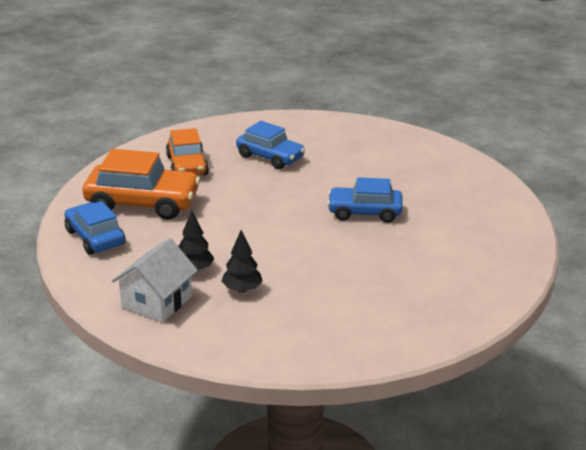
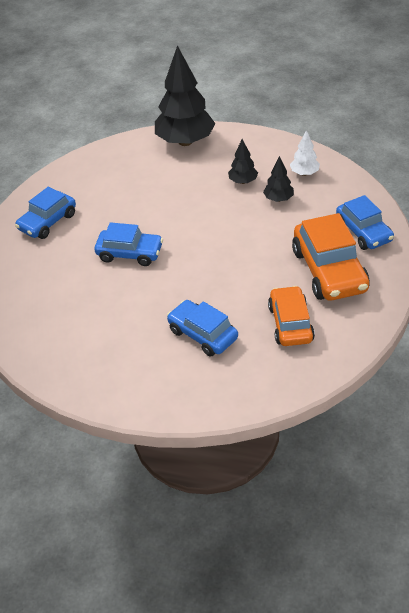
camera: 170 degrees left, 15 degrees up
orange car [83,149,200,220] -> orange car turned 120 degrees counterclockwise [292,213,370,301]
white house [112,238,198,322] -> white tree [290,130,320,176]
none -> blue car [15,187,76,239]
none -> black tree [155,45,215,146]

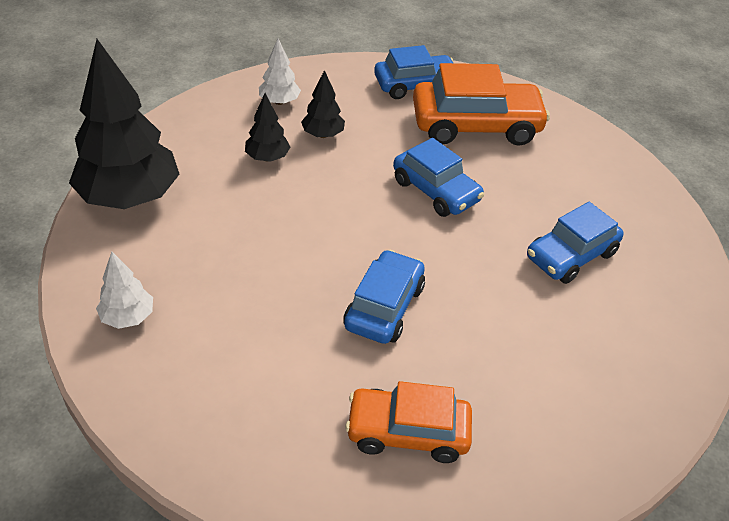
camera: 85 degrees left, 0 degrees up
blue car [15,187,76,239] -> blue car moved to [393,138,484,217]
orange car [268,286,315,346] -> orange car moved to [345,381,472,463]
none -> white tree [96,252,153,329]

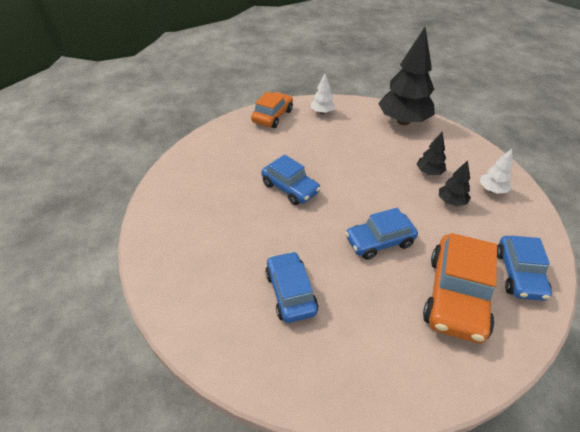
camera: 115 degrees right, 0 degrees up
orange car [345,381,472,463] -> orange car moved to [251,92,293,128]

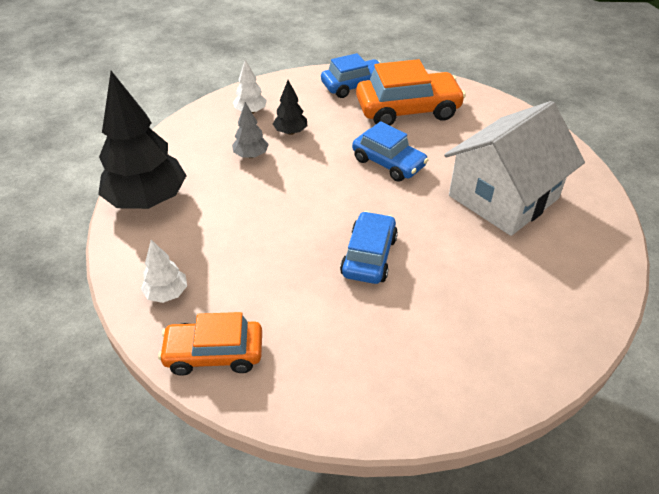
camera: 120 degrees left, 0 degrees up
blue car [265,251,318,323] -> white house [444,101,585,236]
black tree [417,132,446,175] -> grey tree [232,102,269,158]

